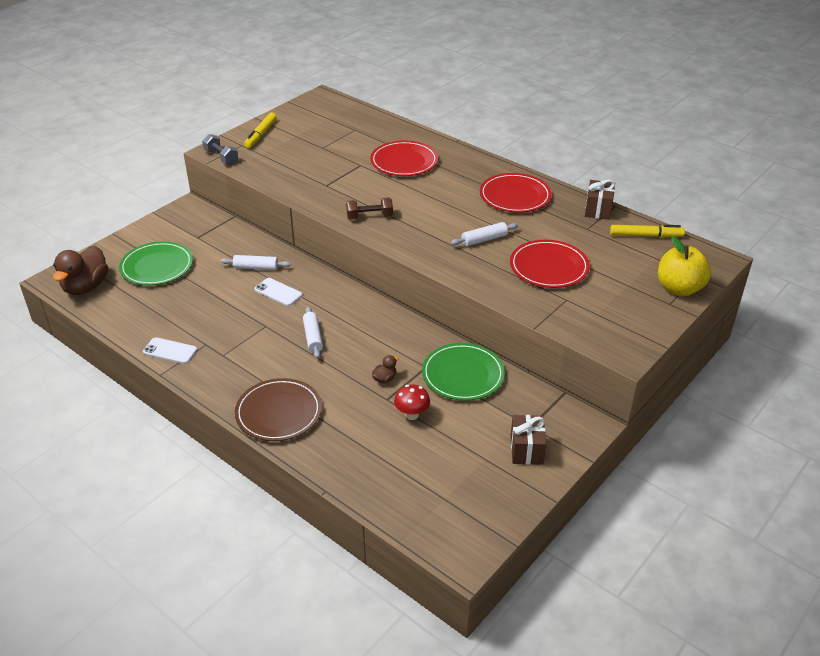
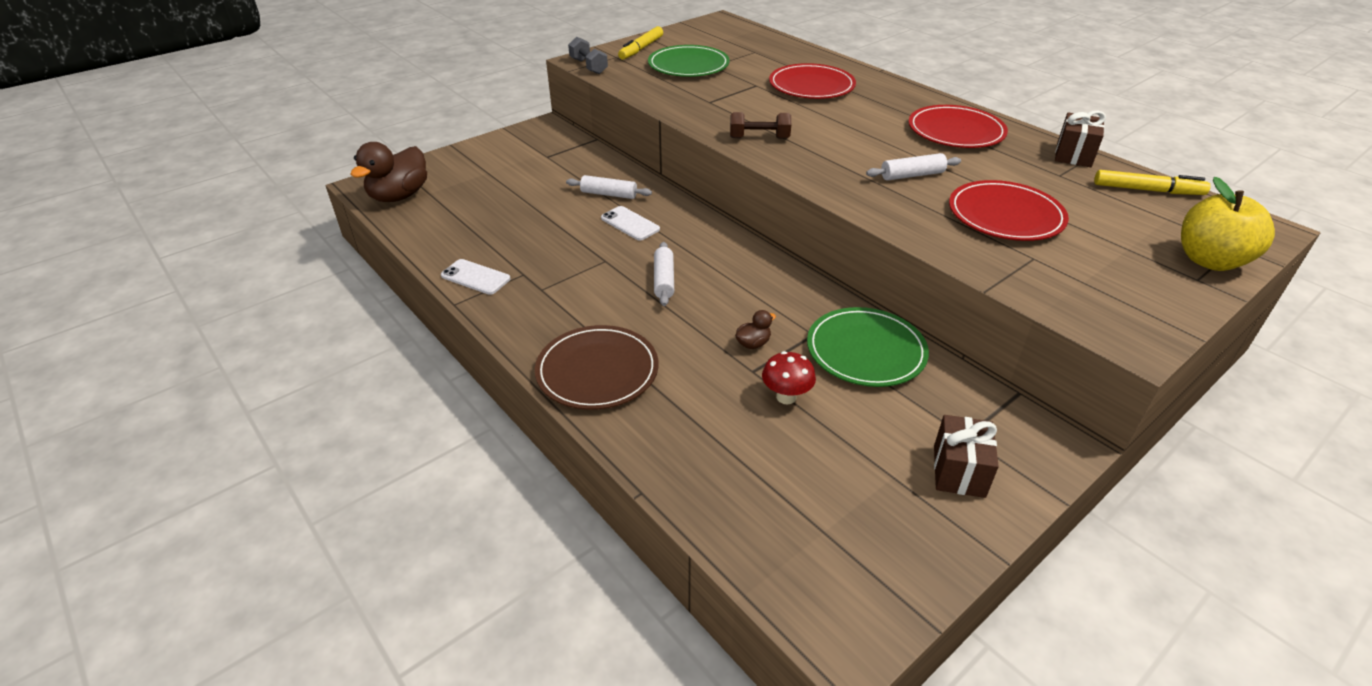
camera: 10 degrees right, 0 degrees up
green plate [119,241,193,285] -> green plate moved to [648,45,730,77]

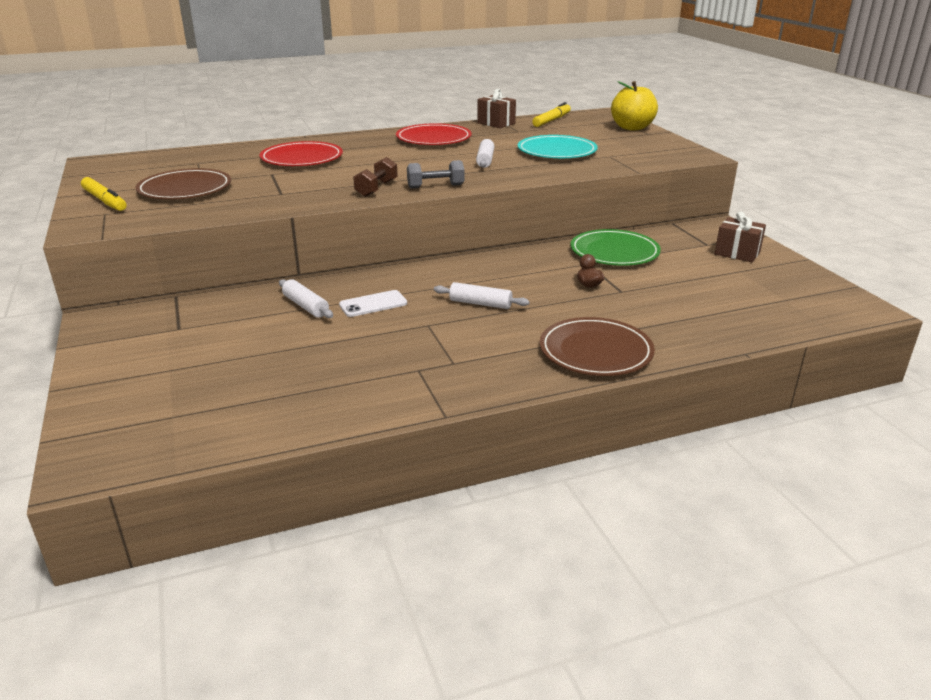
camera: 70 degrees left, 10 degrees down
brown duck [350,142,427,202] -> none
white phone [441,259,510,295] -> none
white rolling pin [566,175,652,199] -> white rolling pin turned 75 degrees counterclockwise [279,279,333,318]
grey dumbbell [568,37,608,74] -> grey dumbbell moved to [407,160,465,188]
green plate [648,45,730,77] -> brown plate [136,168,231,199]
red mushroom [762,351,816,405] -> none
red plate [949,180,1069,241] -> turquoise plate [518,135,598,158]

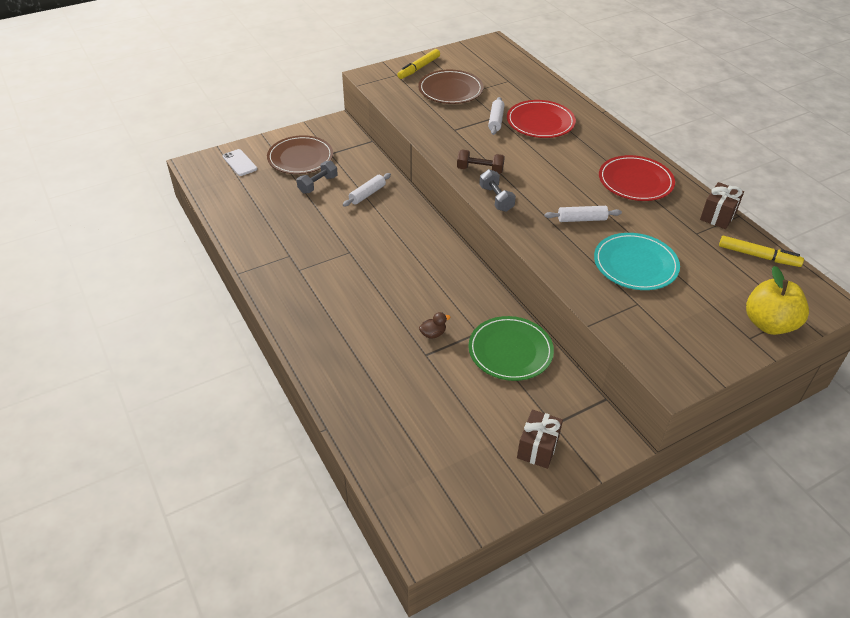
camera: 80 degrees right, 15 degrees up
white phone [339,290,407,317] -> white phone moved to [223,149,257,176]
white rolling pin [434,282,530,309] -> white rolling pin moved to [488,97,505,135]
brown plate [540,317,655,376] -> brown plate moved to [267,135,333,174]
none -> grey dumbbell [297,161,338,194]

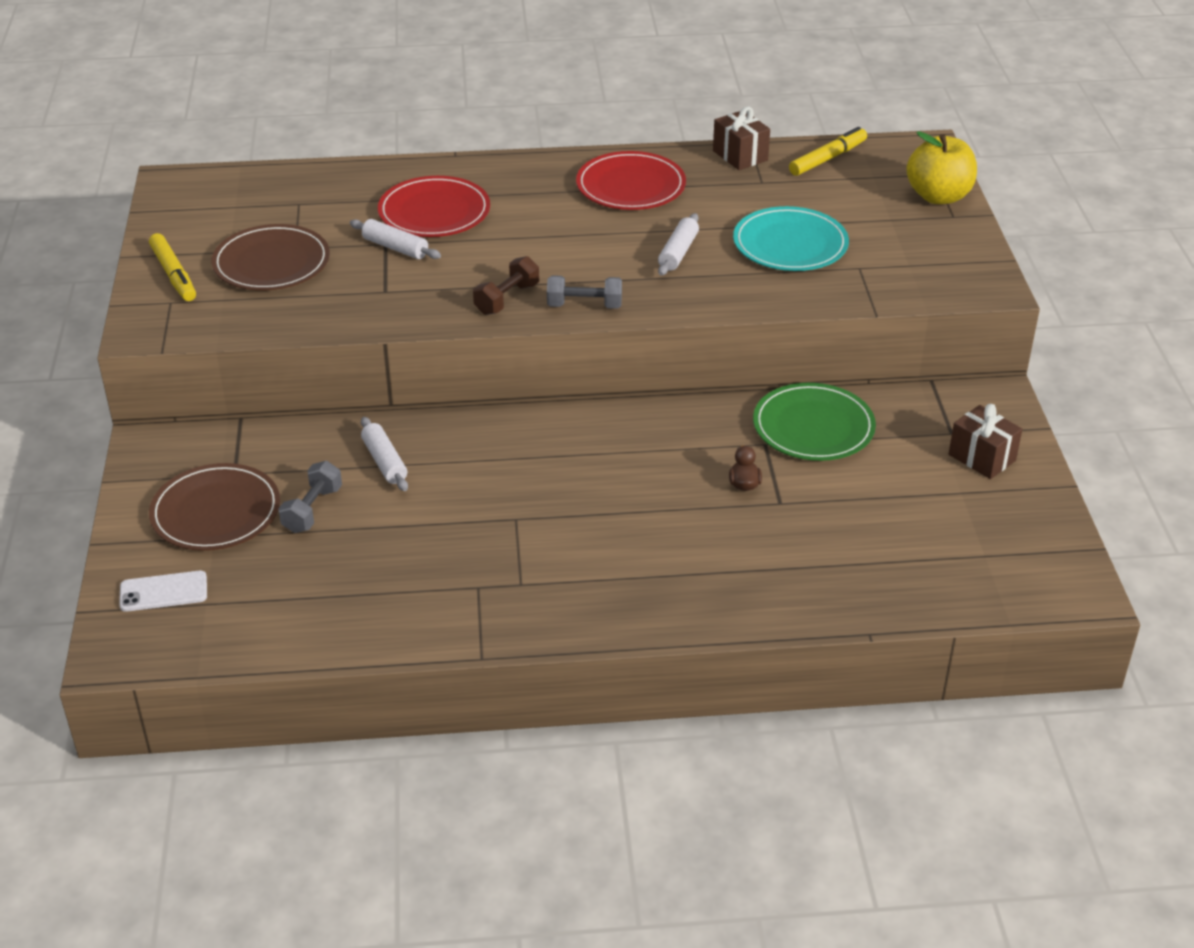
camera: 65 degrees left, 5 degrees down
grey dumbbell [297,161,338,194] -> grey dumbbell turned 45 degrees clockwise [278,461,342,533]

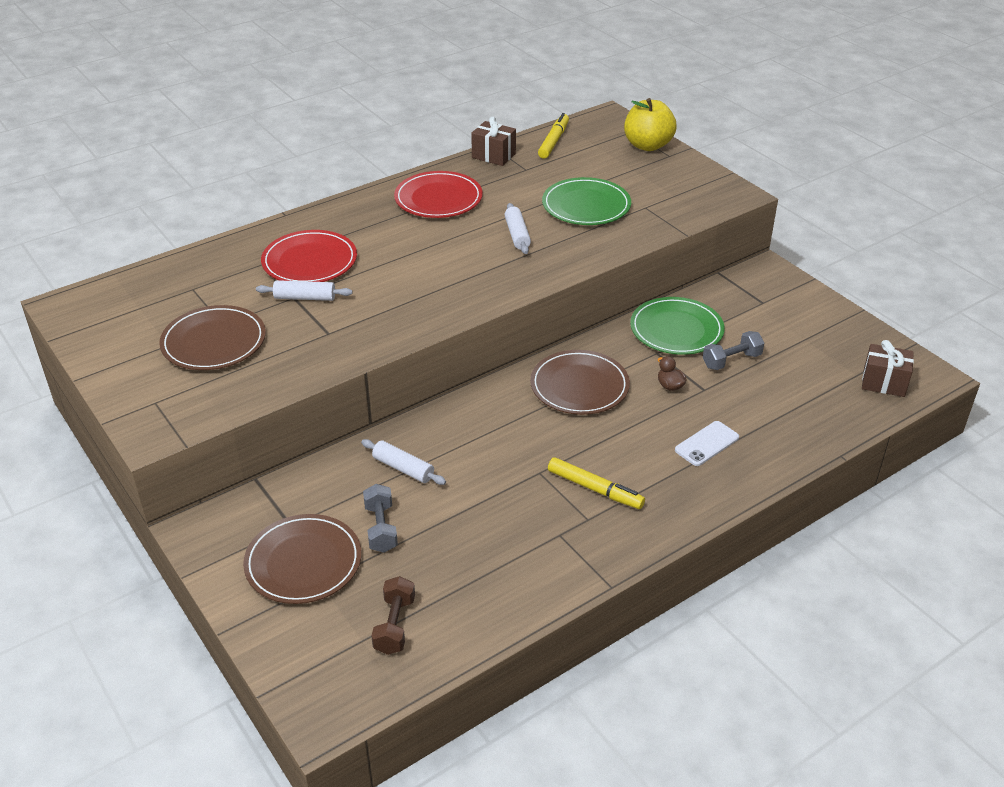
camera: 30 degrees left, 0 degrees up
white phone [119,571,207,612] -> white phone moved to [675,421,739,466]
yellow marker [149,233,196,301] -> yellow marker moved to [548,457,645,509]
brown dumbbell [473,256,539,315] -> brown dumbbell moved to [372,576,415,655]
grey dumbbell [547,275,622,309] -> grey dumbbell moved to [703,331,764,370]
turquoise plate [733,206,849,271] -> green plate [542,177,631,225]
brown gift [949,404,1022,479] -> brown gift moved to [862,340,914,397]
none -> brown plate [530,350,630,415]

